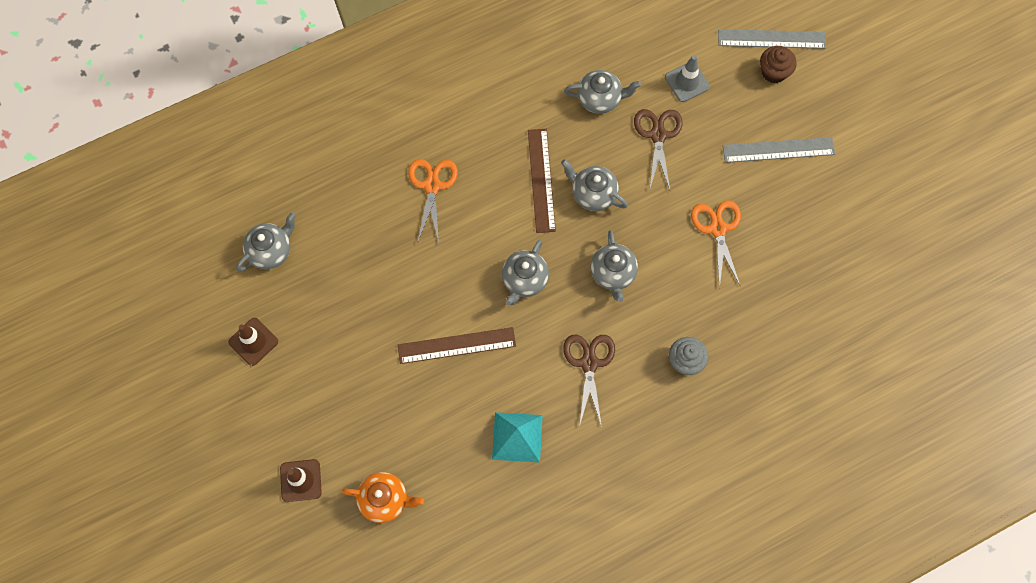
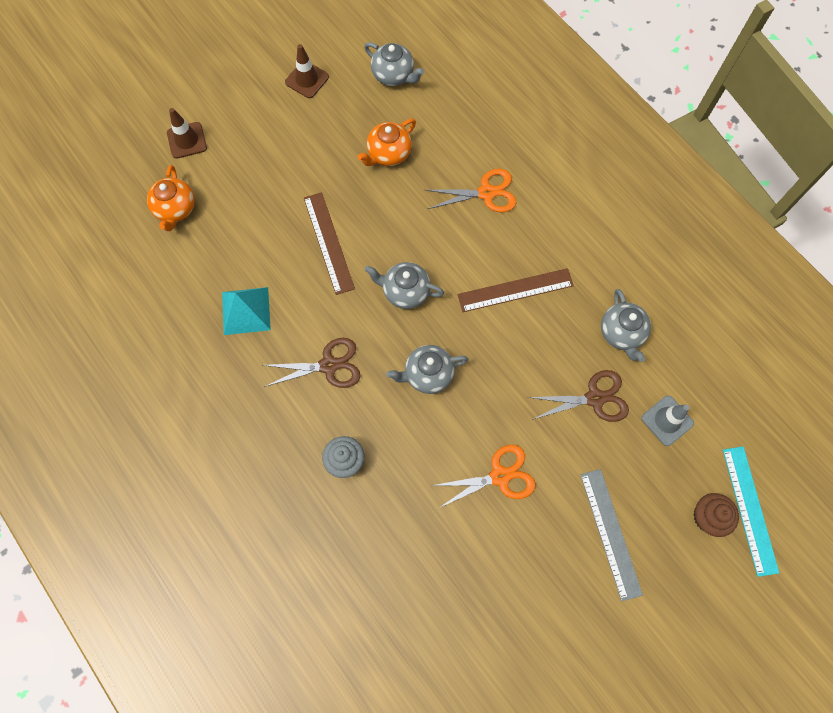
camera: 80 degrees right, 0 degrees up
grey teapot [561,159,628,211] -> none
grey ruler [718,29,826,49] -> turquoise ruler [723,446,779,577]
none -> orange teapot [358,119,416,166]

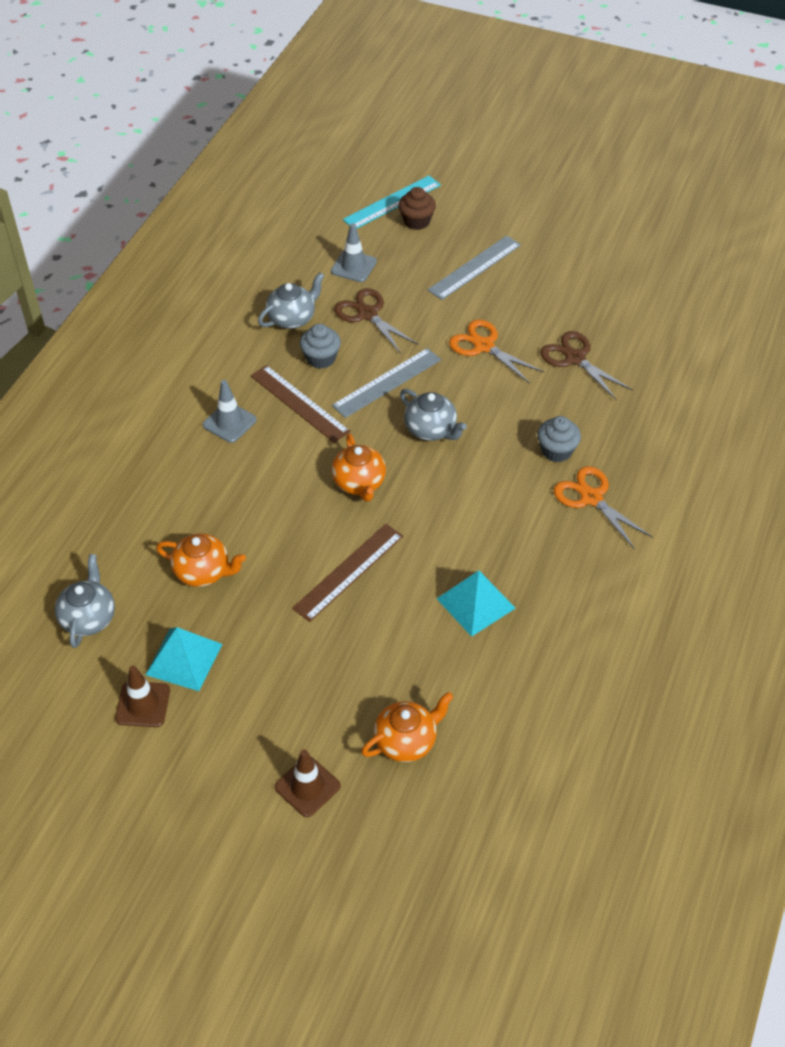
camera: 120 degrees left, 20 degrees down
brown scissors [263,338,361,388] -> brown scissors moved to [540,331,633,400]
grey teapot [365,262,444,309] -> orange teapot [332,434,386,502]
orange scissors [425,169,517,212] -> orange scissors moved to [554,466,653,549]
none -> turquoise pyramid [146,627,222,691]
none -> grey traffic cone [203,380,257,443]
none -> grey cupcake [300,324,341,369]
none -> grey ruler [332,348,441,418]

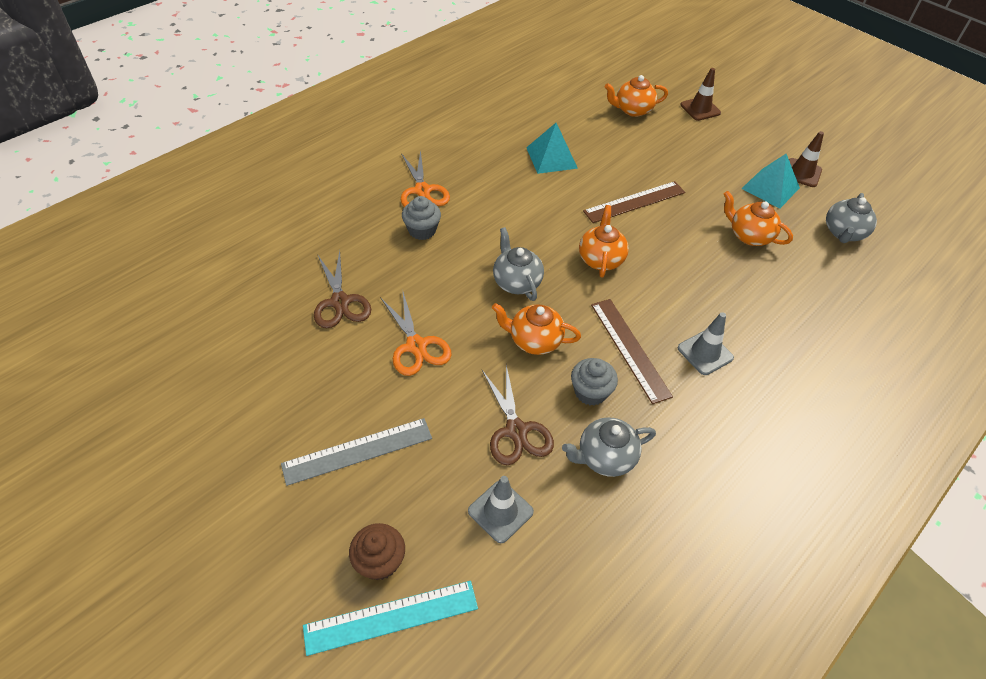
camera: 160 degrees left, 0 degrees up
grey ruler [332,348,441,418] -> orange teapot [492,303,581,355]

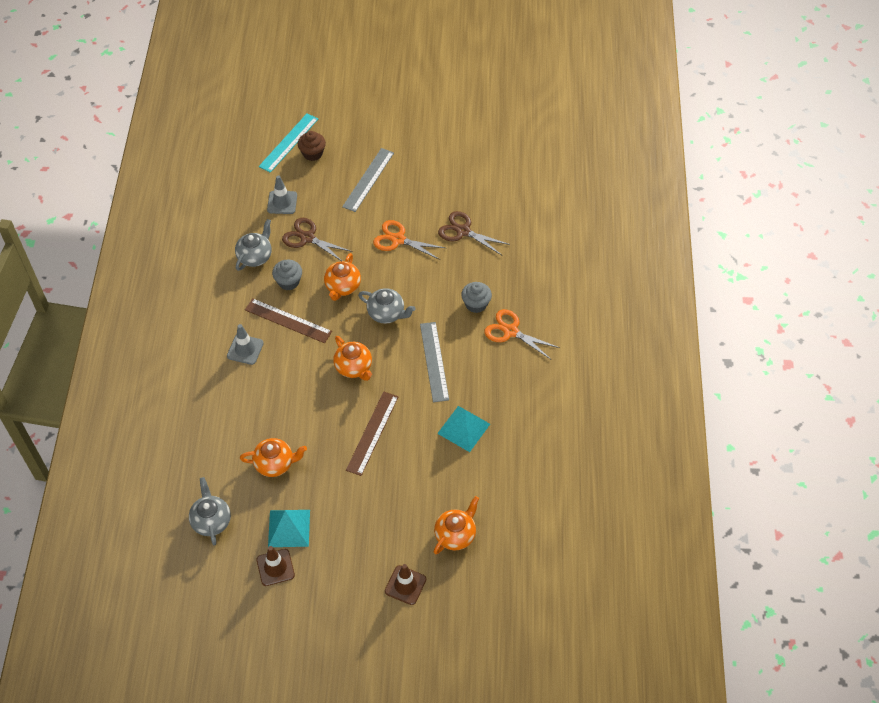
camera: 140 degrees right, 5 degrees up
orange teapot [492,303,581,355] -> orange teapot turned 135 degrees clockwise [324,253,361,301]
none -> grey ruler [420,322,449,402]

